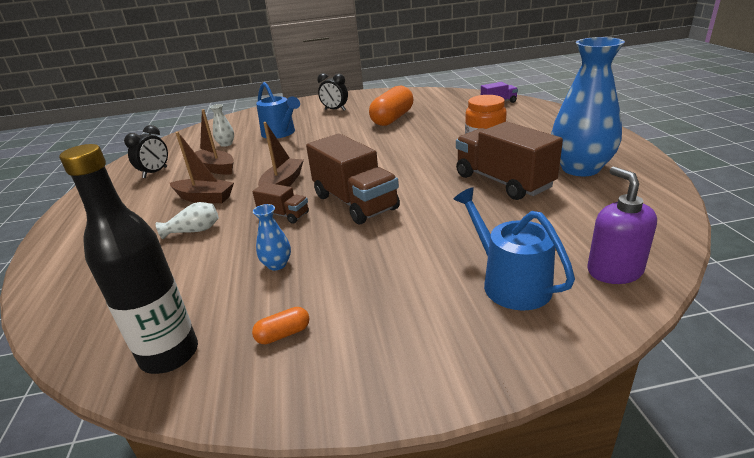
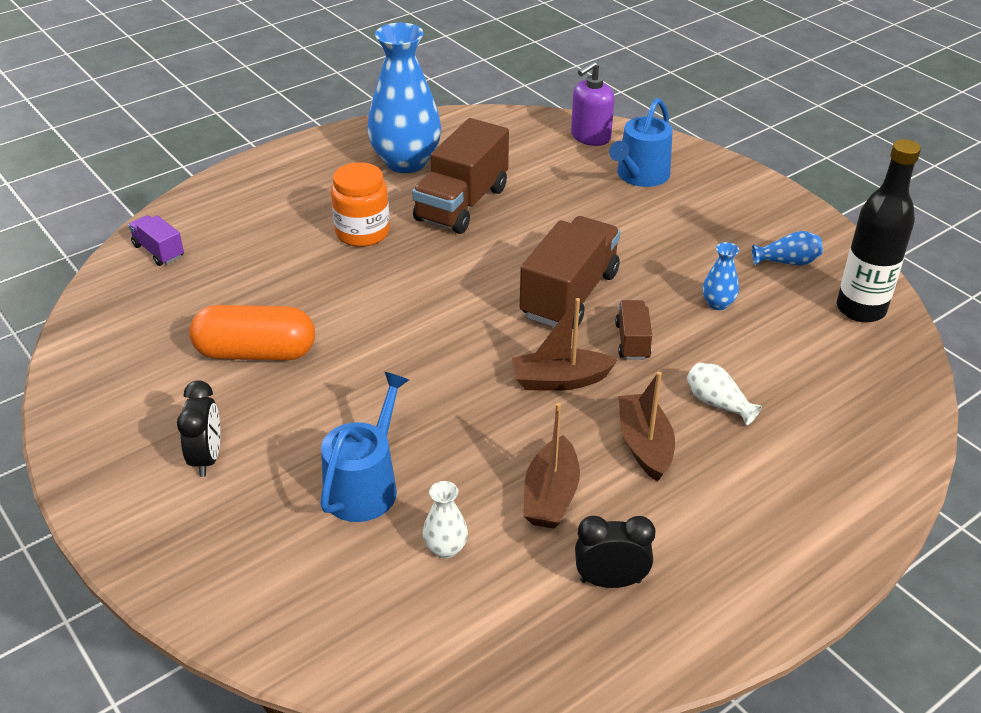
camera: 120 degrees left, 10 degrees up
orange capsule [252,307,309,344] -> blue vase [752,231,823,266]

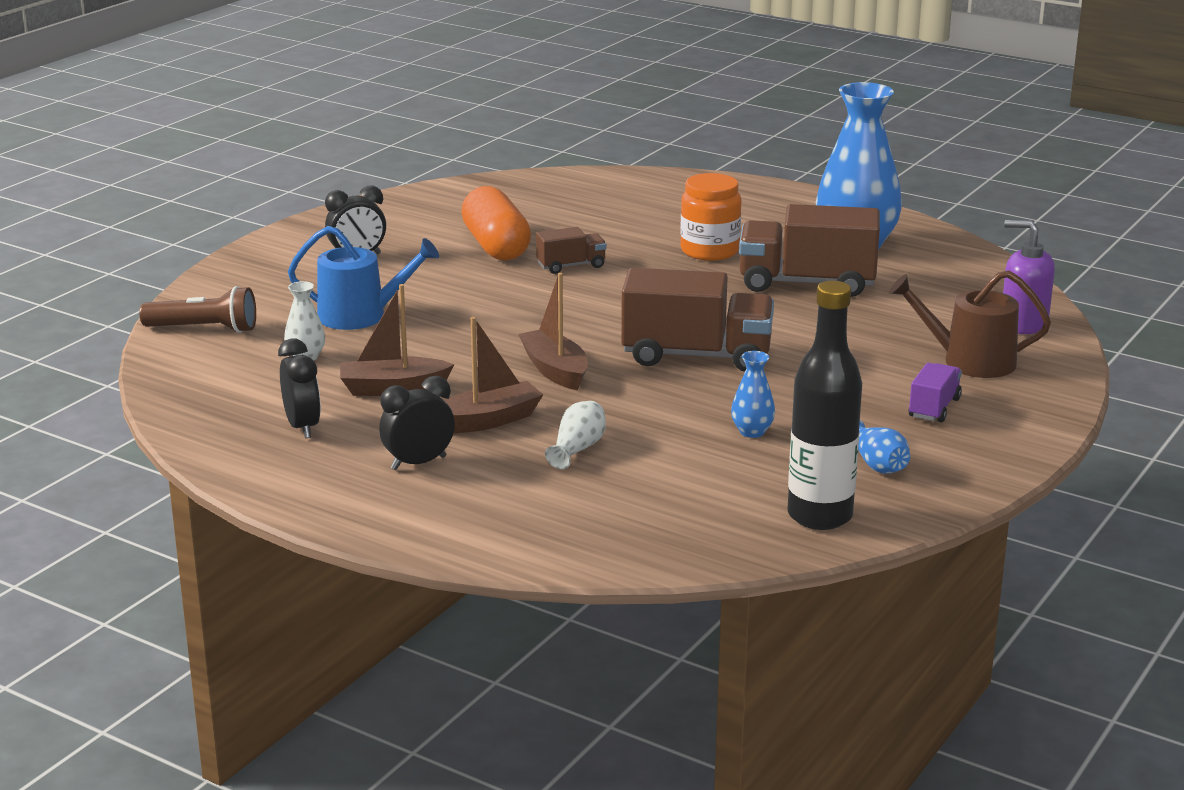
camera: 70 degrees right, 15 degrees down
purple truck [128,215,184,266] -> purple truck moved to [909,363,962,422]
blue watering can [609,98,673,187] -> brown watering can [889,270,1051,378]
brown truck [615,300,652,360] -> brown truck moved to [536,227,607,274]
none -> brown flashlight [139,286,256,333]
none -> black clock [379,376,455,470]

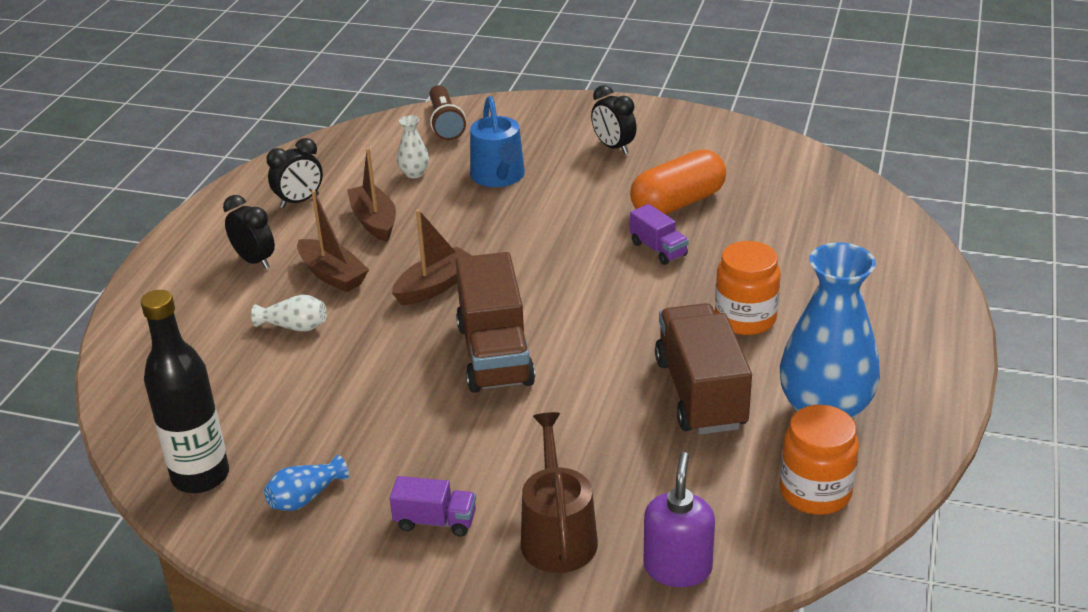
camera: 75 degrees right, 10 degrees up
brown truck [536,227,607,274] -> purple truck [630,204,689,265]
blue vase [731,351,775,438] -> none
none -> orange jar [780,405,859,515]

